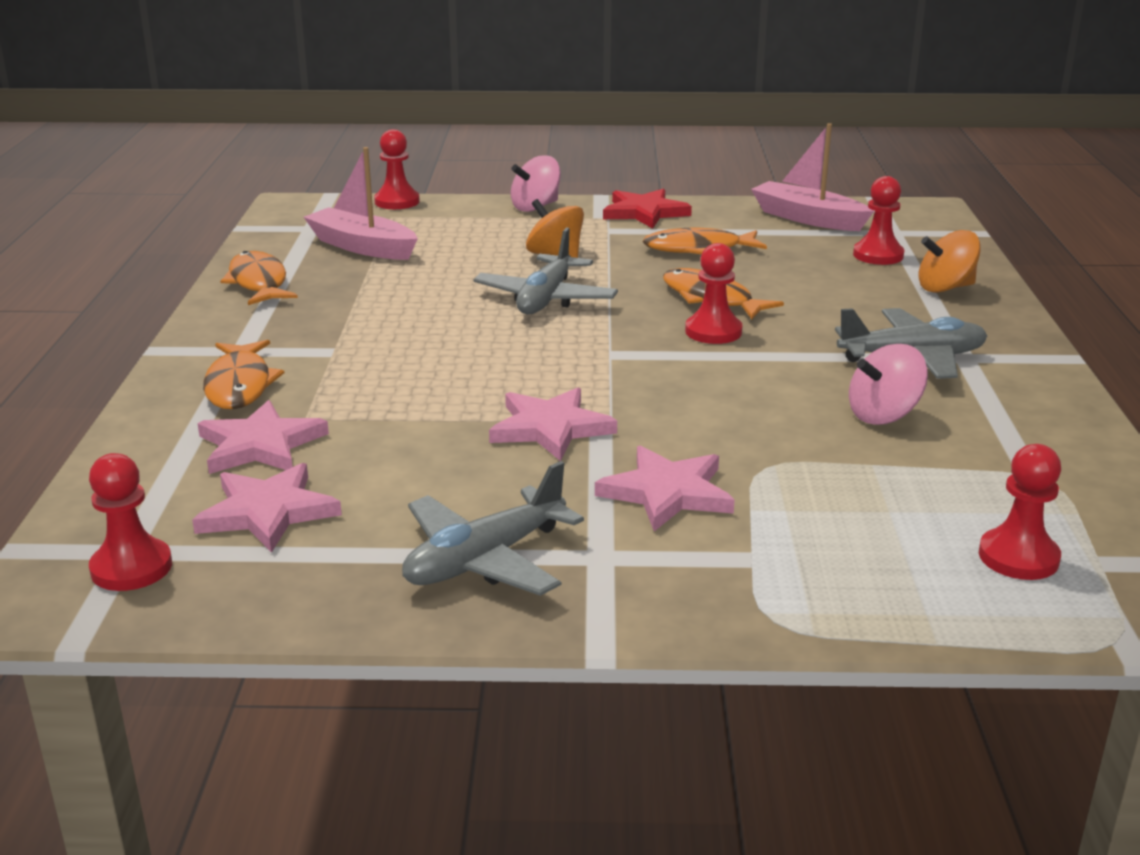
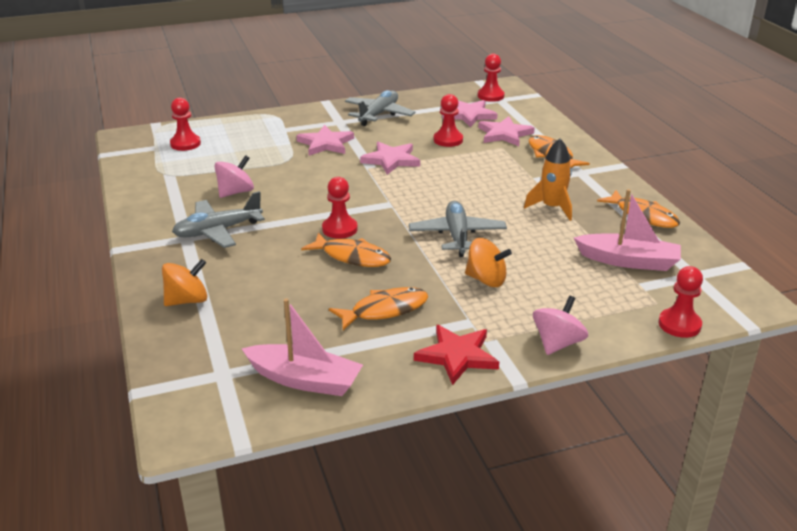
camera: 160 degrees right, 5 degrees up
red pawn [853,176,904,265] -> red pawn moved to [434,94,463,147]
none -> orange rocket [524,138,572,221]

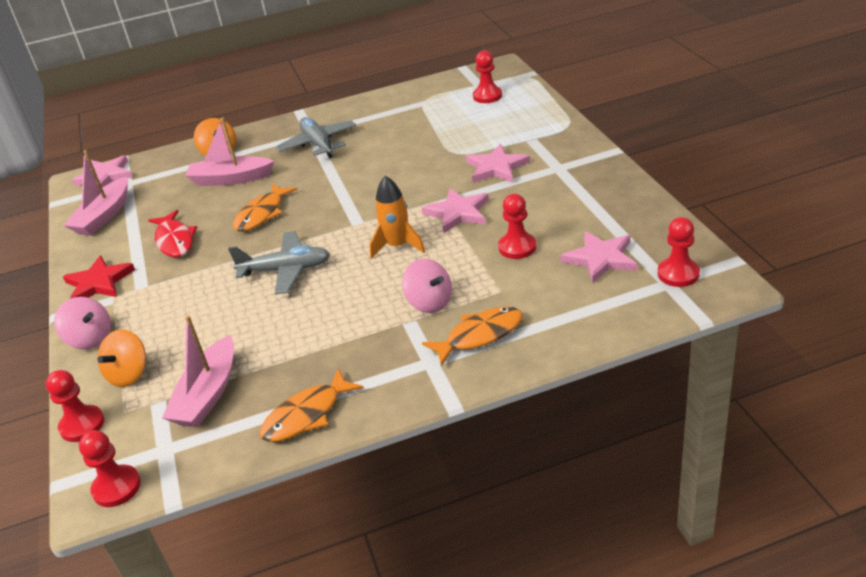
camera: 95 degrees right, 5 degrees up
pink spinning top [214,155,254,198] -> pink spinning top moved to [402,259,452,313]
red pawn [322,177,358,239] -> red pawn moved to [79,430,141,507]
orange fish [329,287,428,330] -> red fish [148,210,197,257]
grey plane [345,90,415,126] -> none
orange spinning top [465,238,512,287] -> orange spinning top moved to [97,329,146,387]
pink star [478,116,535,146] -> pink star moved to [72,155,133,188]
orange rocket [524,138,572,221] -> orange rocket moved to [369,176,425,259]
none -> pink boat [185,118,274,186]

